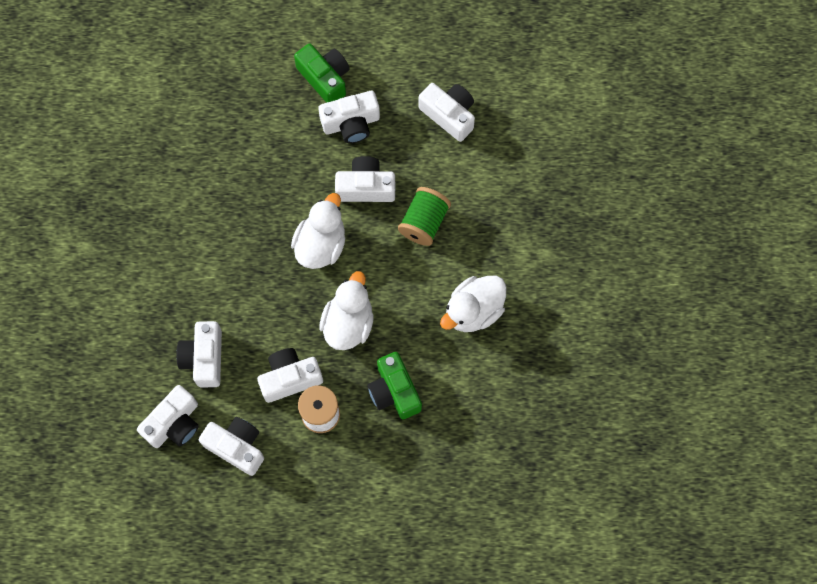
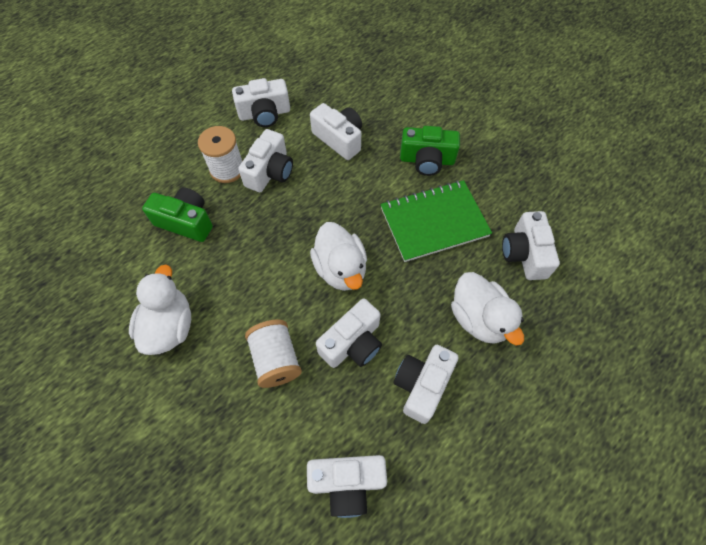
camera: 135 degrees right, 10 degrees down
white camera [137,385,199,448] -> white camera moved to [502,211,560,280]
green camera [294,44,349,103] -> green camera moved to [400,126,460,176]
white duck [319,271,374,350] -> white duck moved to [451,272,524,346]
green spool [398,187,451,246] -> white spool [245,320,302,388]
none -> green notebook [380,180,492,262]

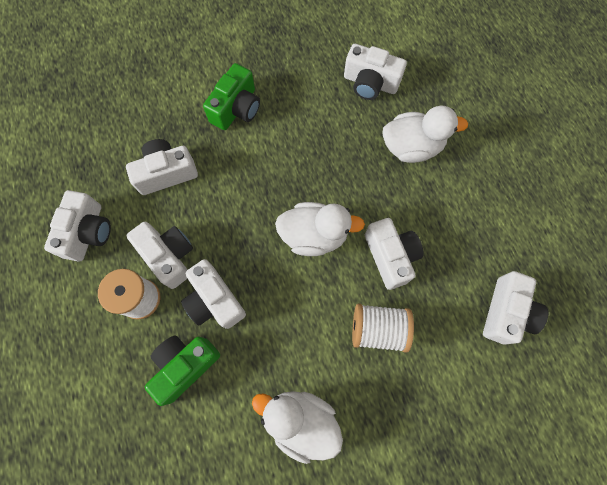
camera: 65 degrees left, 10 degrees up
green notebook [380,180,492,262] -> none
white camera [394,345,458,424] -> white camera moved to [181,259,246,329]

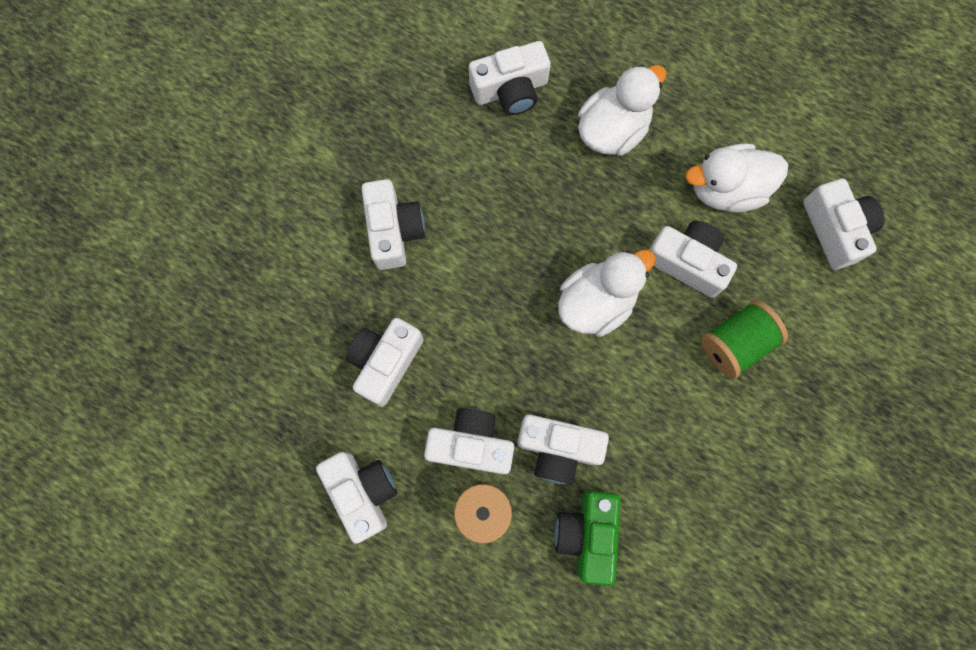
camera: 40 degrees left, 5 degrees up
green camera [203,63,260,130] -> white camera [361,179,425,270]
white duck [252,391,343,464] -> white duck moved to [685,143,788,212]
white spool [352,304,414,352] -> green spool [701,300,788,379]

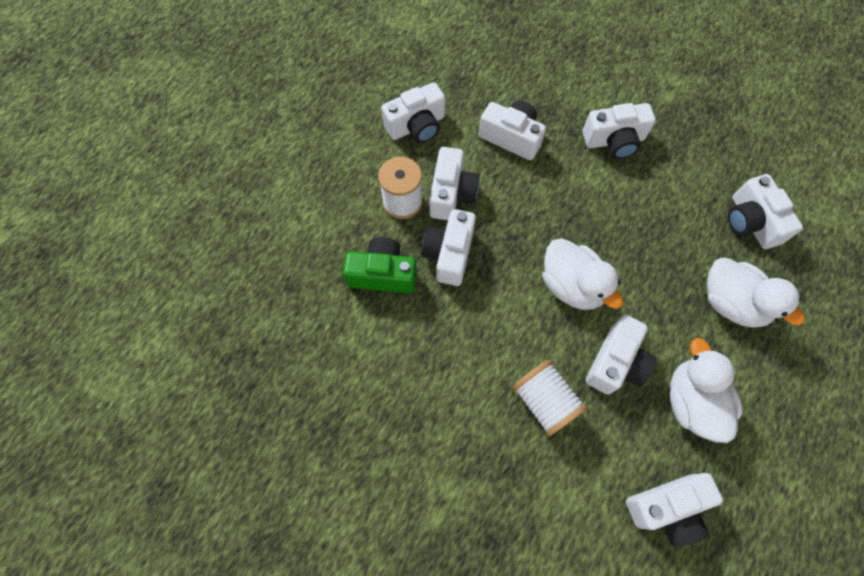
camera: 90 degrees right, 10 degrees down
green spool [701,300,788,379] -> white spool [513,360,587,436]

